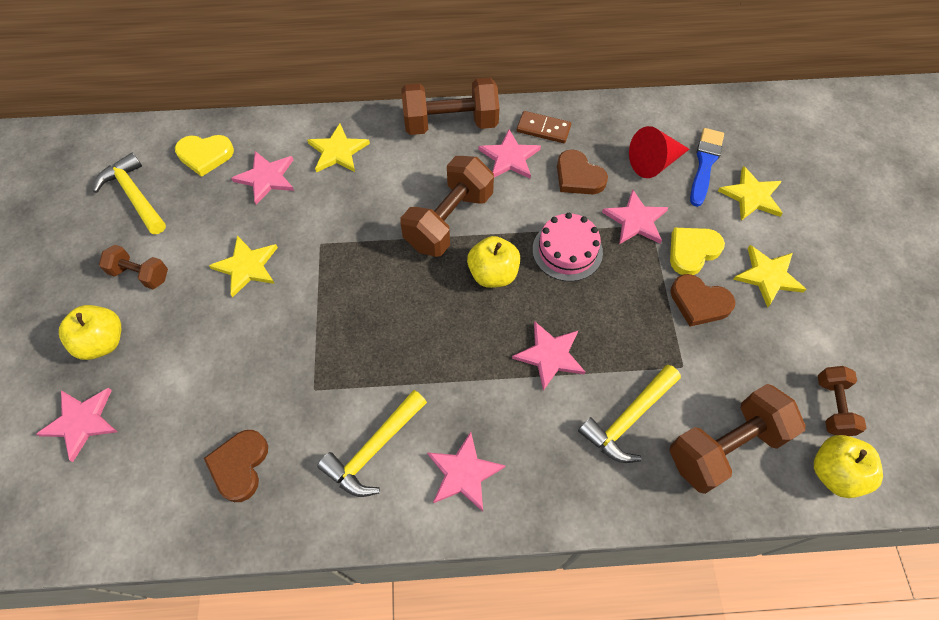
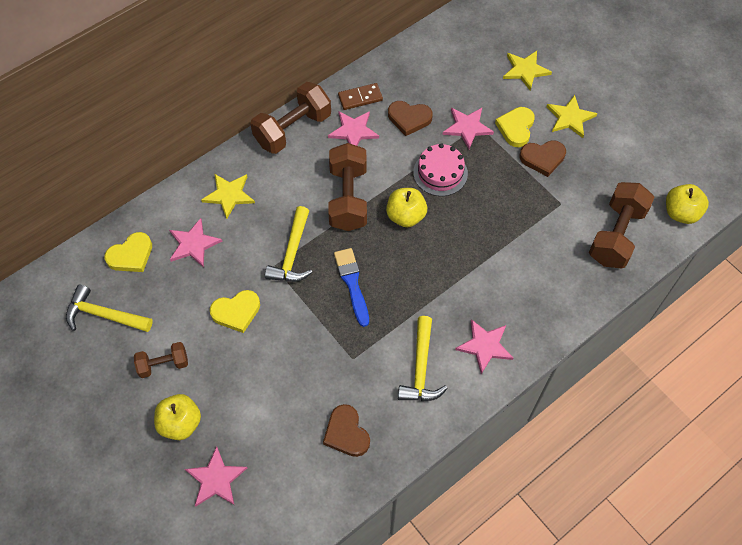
camera: 35 degrees left, 0 degrees up
yellow star [209,236,278,298] -> yellow heart [210,290,260,333]
pink star [512,321,585,391] -> none
yellow hammer [578,365,681,463] -> yellow hammer moved to [265,206,313,282]
red cone [629,126,689,178] -> none
blue brush [690,128,724,207] -> blue brush moved to [334,248,369,327]
brown dumbbell [818,366,866,436] -> none

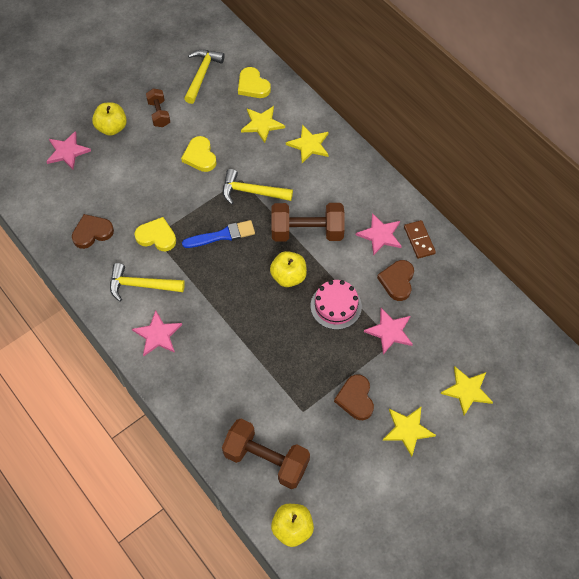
camera: 90 degrees right, 0 degrees up
pink star [169,218,222,268] -> yellow star [241,106,285,143]
brown dumbbell [250,82,331,154] -> none
yellow heart [495,107,535,147] -> yellow heart moved to [134,217,176,251]

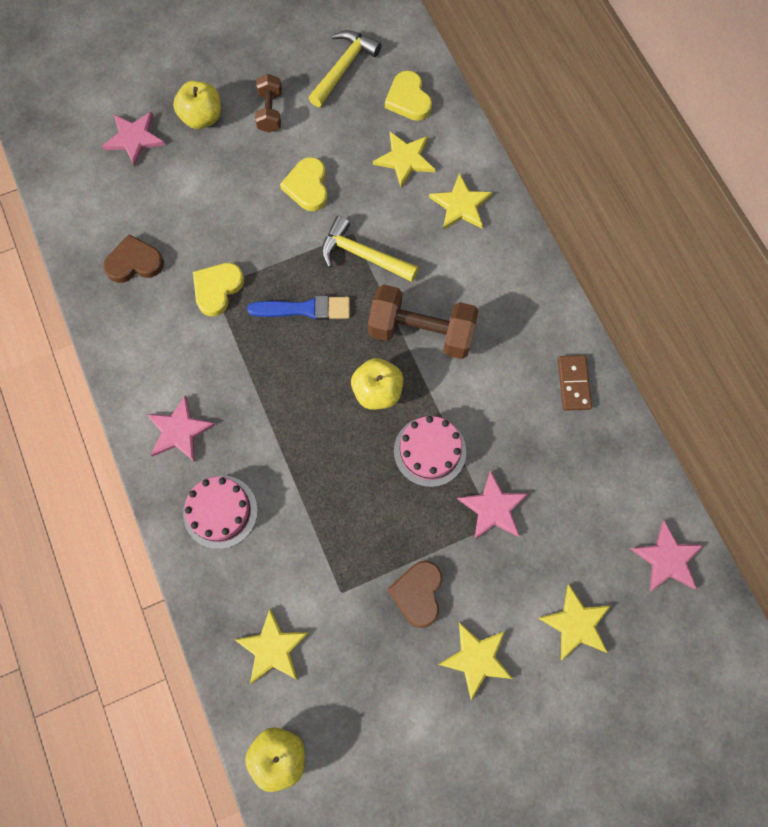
camera: 15 degrees right, 10 degrees up
yellow hammer [110,263,185,302] -> none
yellow heart [134,217,176,251] -> yellow heart turned 90 degrees counterclockwise [193,263,244,316]
brown dumbbell [222,419,310,489] -> yellow star [234,609,309,684]
pink star [356,213,402,256] -> pink star moved to [631,520,704,591]
brown heart [377,260,414,301] -> none
none -> pink cake [183,476,258,549]

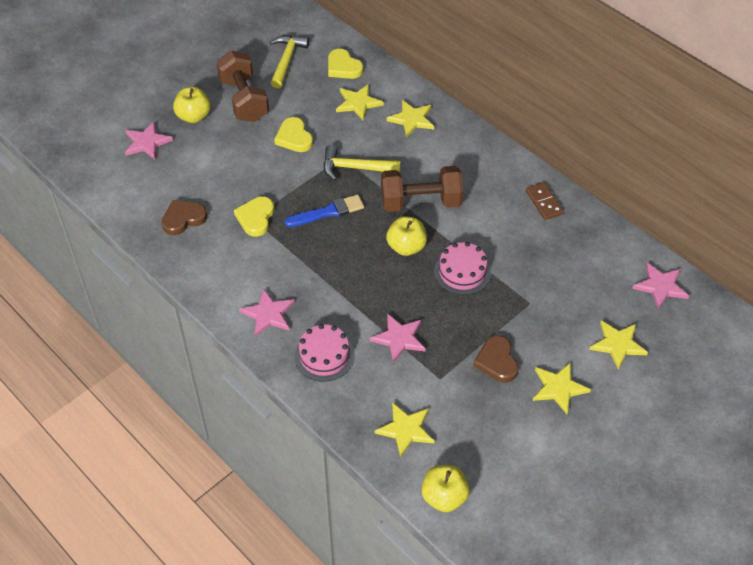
camera: 20 degrees left, 20 degrees down
brown dumbbell [255,74,282,133] -> brown dumbbell [216,50,269,122], size x1.80
pink star [457,471,528,540] -> pink star moved to [370,313,426,363]

